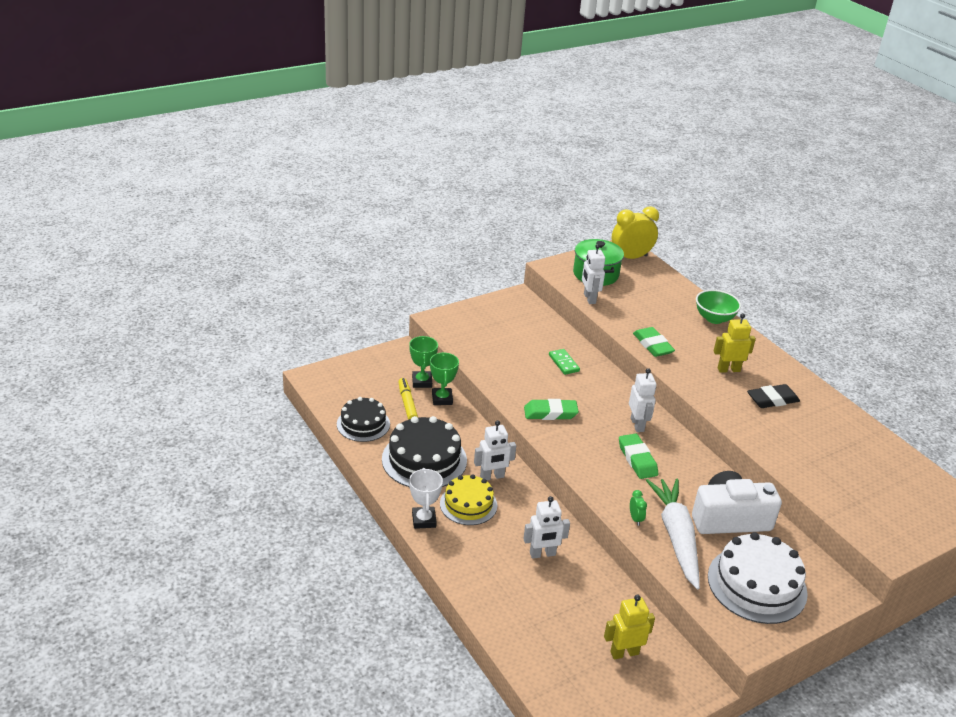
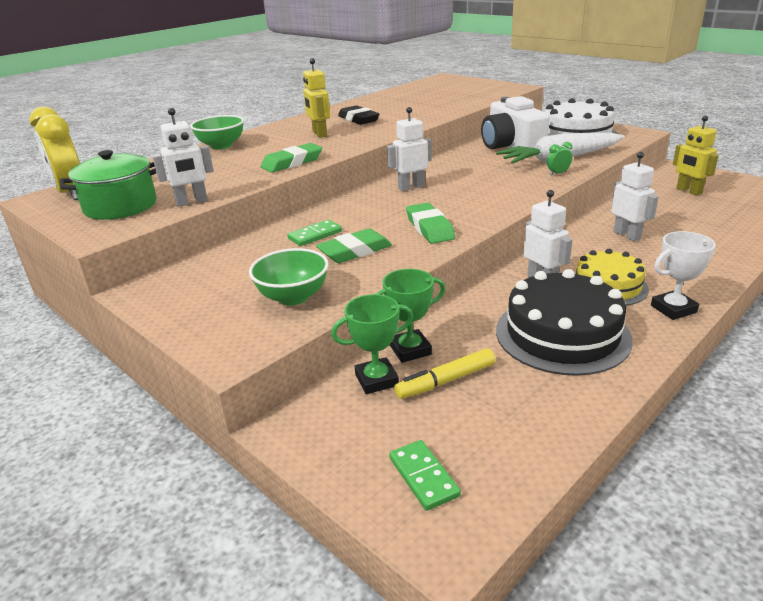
camera: 100 degrees left, 5 degrees down
black cake [337,397,390,442] -> none
green eraser [619,433,659,479] -> green eraser moved to [316,228,392,263]
none -> green bowl [249,248,328,305]
none -> green domino [389,440,461,511]

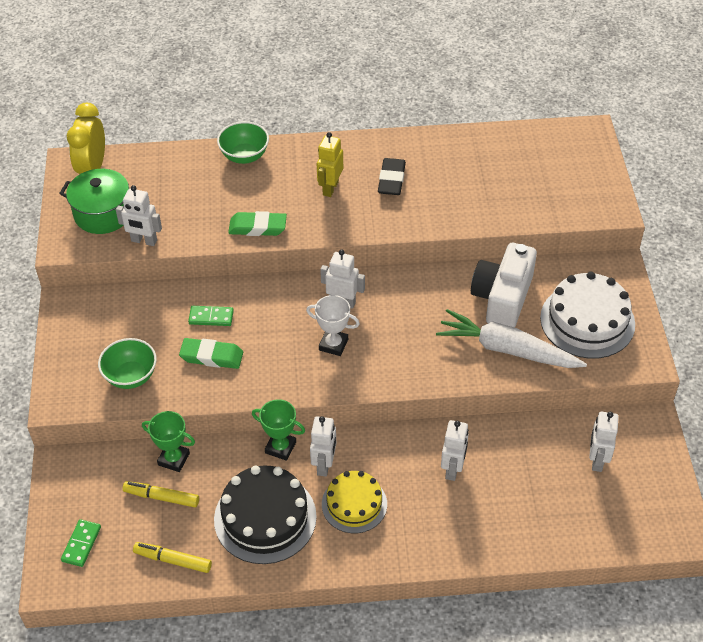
camera: 40 degrees right, 20 degrees up
green trophy [331,294,413,394] -> green trophy moved to [252,399,305,461]
green eraser [406,203,455,244] -> none
green clock [547,142,572,176] -> none
white trophy [651,231,716,320] -> white trophy moved to [306,295,360,356]
yellow robot [673,116,719,196] -> white robot [589,412,619,472]
none -> yellow marker [133,542,212,573]

